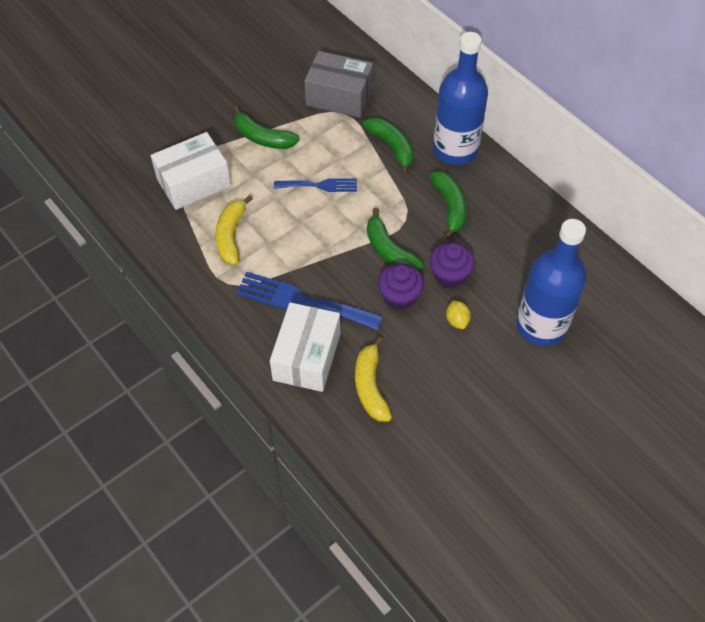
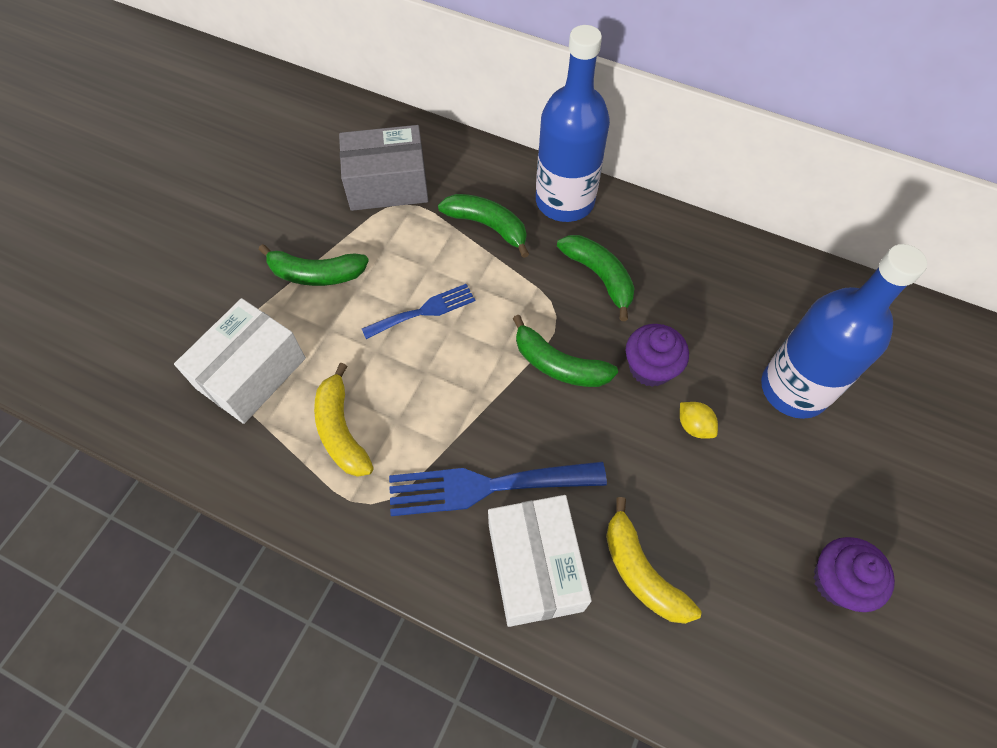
camera: 25 degrees left, 5 degrees up
purple cupcake [378,263,424,310] -> purple cupcake moved to [813,537,895,612]

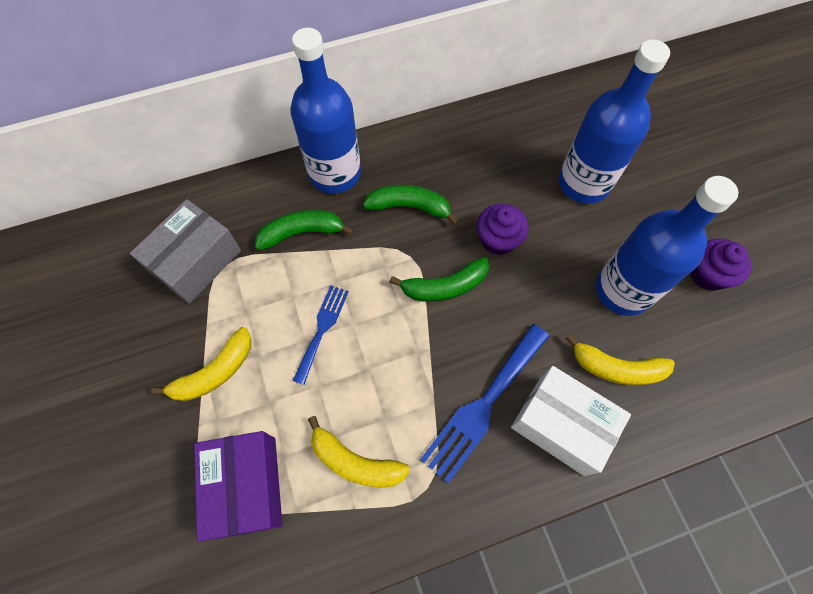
camera: 45 degrees left, 5 degrees up
white box [174,298,306,424] -> purple box [194,431,282,542]
green banana [259,244,369,286] -> yellow banana [151,327,251,401]
yellow lemon [680,402,718,439] -> none
none -> blue bottle [596,176,738,316]

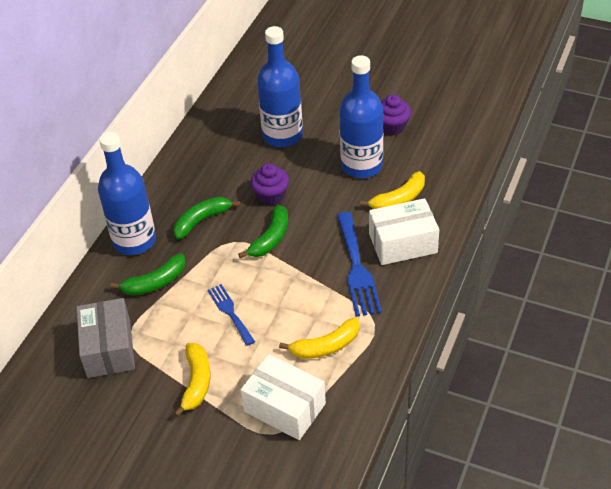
camera: 45 degrees left, 20 degrees down
purple box [194,431,282,542] -> white box [241,354,326,440]
green banana [255,210,354,250] -> green banana turned 150 degrees counterclockwise [110,253,186,296]

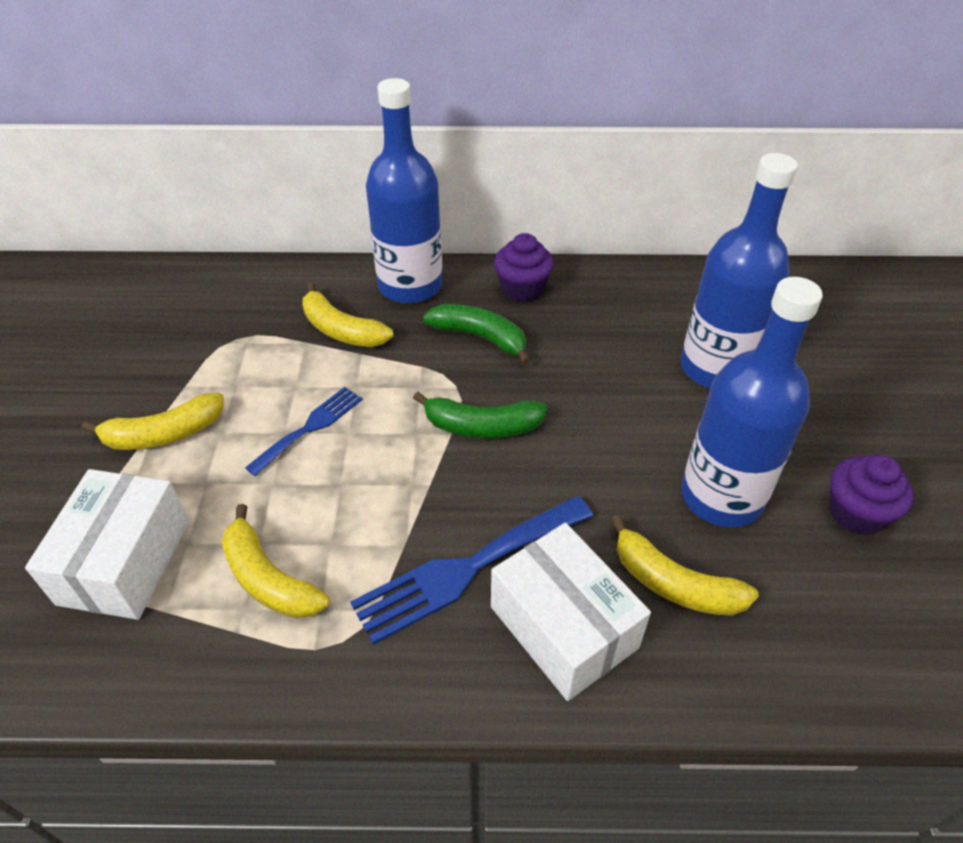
camera: 65 degrees right, 0 degrees up
grey box [76,298,135,378] -> none
green banana [110,253,186,296] -> yellow banana [302,283,393,347]
purple cupcake [251,164,289,206] -> purple cupcake moved to [494,233,554,302]

